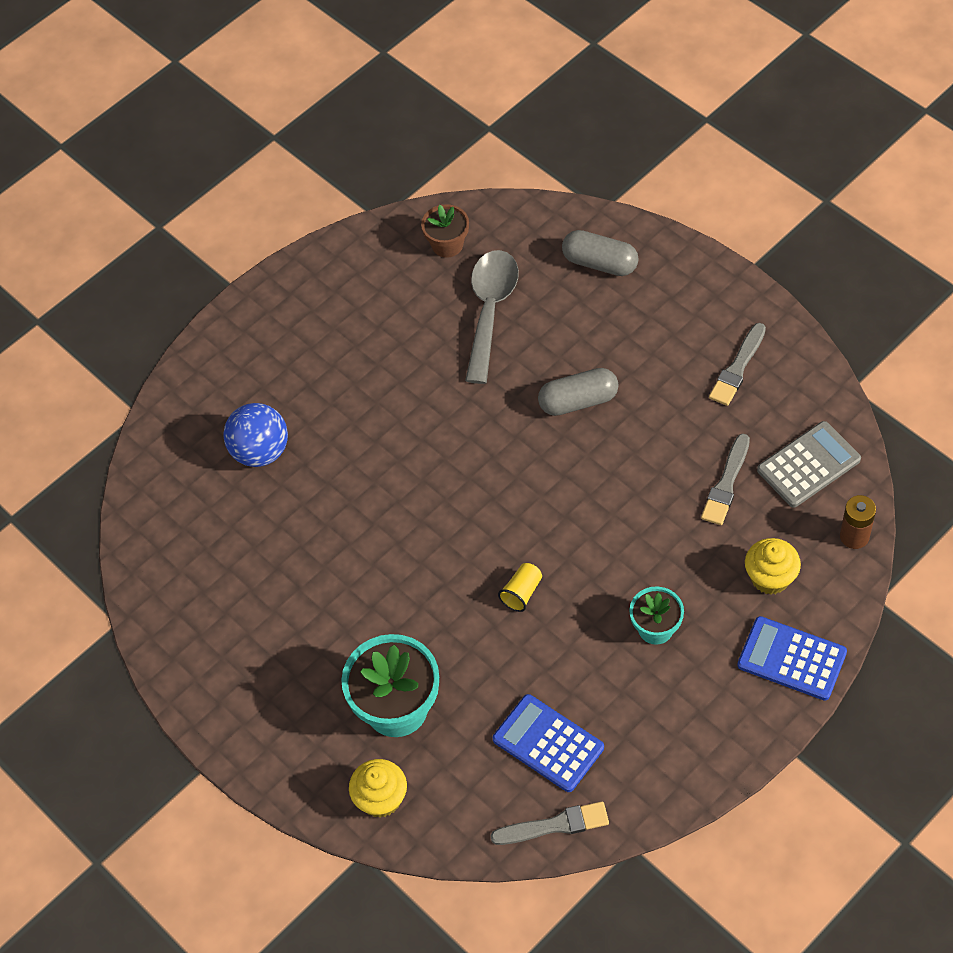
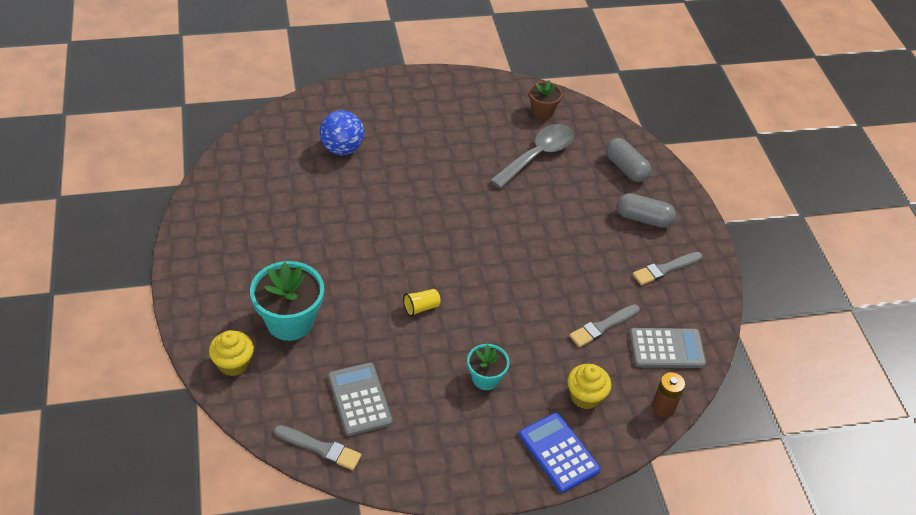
camera: 25 degrees right, 10 degrees down
blue calculator [493,694,604,792] -> grey calculator [328,362,393,436]
grey capsule [538,368,618,416] -> grey capsule moved to [617,193,676,228]

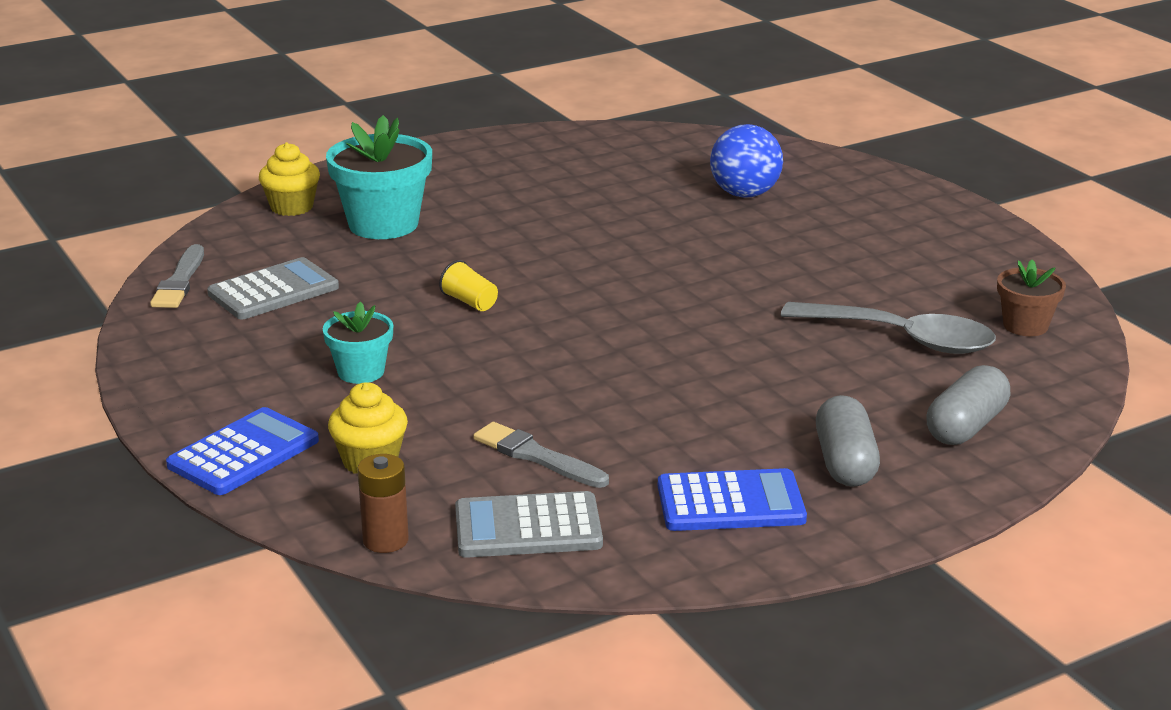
camera: 75 degrees right, 20 degrees down
grey calculator [629,328,706,368] -> grey calculator turned 105 degrees clockwise [455,491,603,558]
grey brush [633,252,703,285] -> blue calculator [658,468,807,531]

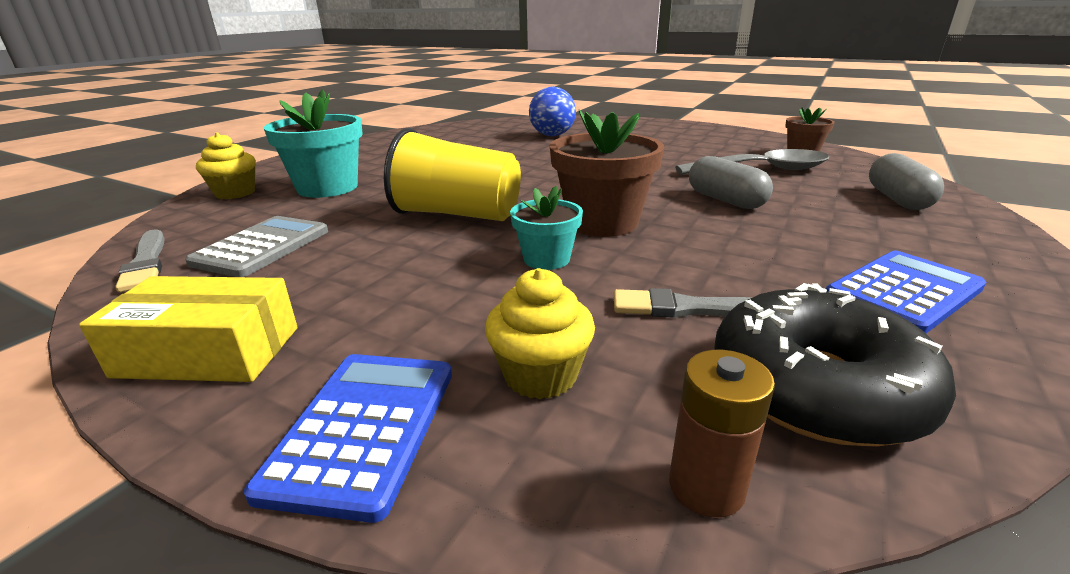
camera: 30 degrees left, 0 degrees up
turquoise flower pot [323,302,393,384] -> turquoise flower pot moved to [510,186,583,270]
yellow cup [439,260,498,311] -> yellow cup [384,128,521,221], size x2.42
grey calculator [455,491,603,558] -> black donut [714,283,956,446]
grey capsule [816,395,880,487] -> grey capsule moved to [689,156,773,209]
none -> yellow box [79,276,298,382]
none -> brown flower pot [550,109,664,237]

